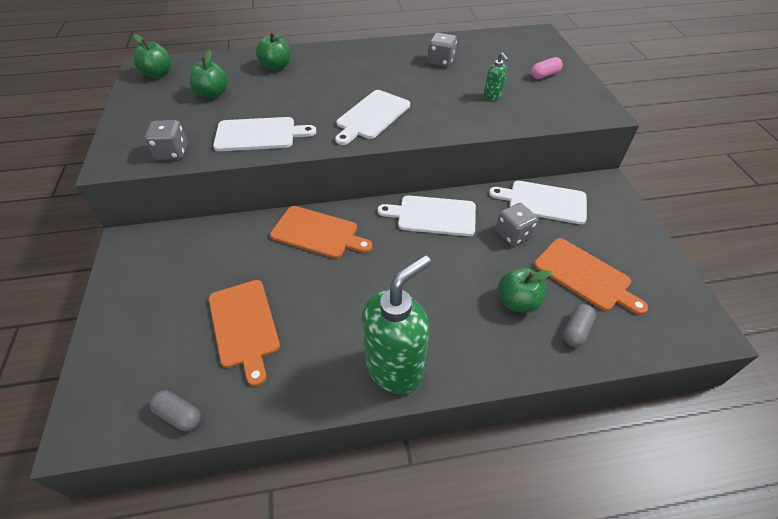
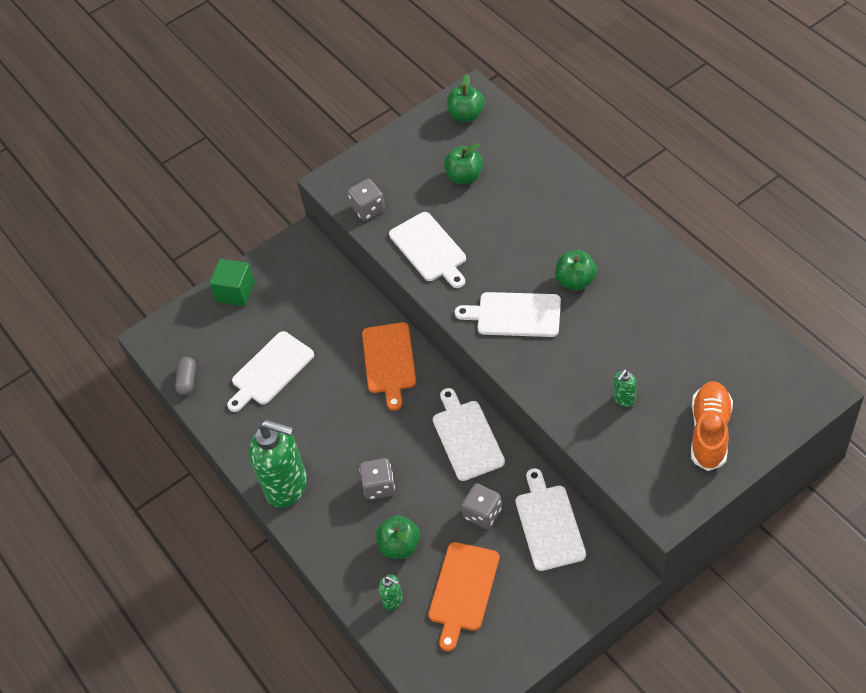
camera: 70 degrees right, 5 degrees up
orange cutting board [209,280,280,386] -> white cutting board [227,331,314,412]
green apple [256,32,291,71] -> green apple moved to [555,250,597,291]
grey dice [428,33,457,67] -> grey dice moved to [359,458,395,500]
pink capsule [531,57,563,79] -> orange shoe [691,381,733,471]
grey capsule [563,304,596,347] -> green soap dispenser [378,575,403,610]
none -> green cube [209,259,255,306]

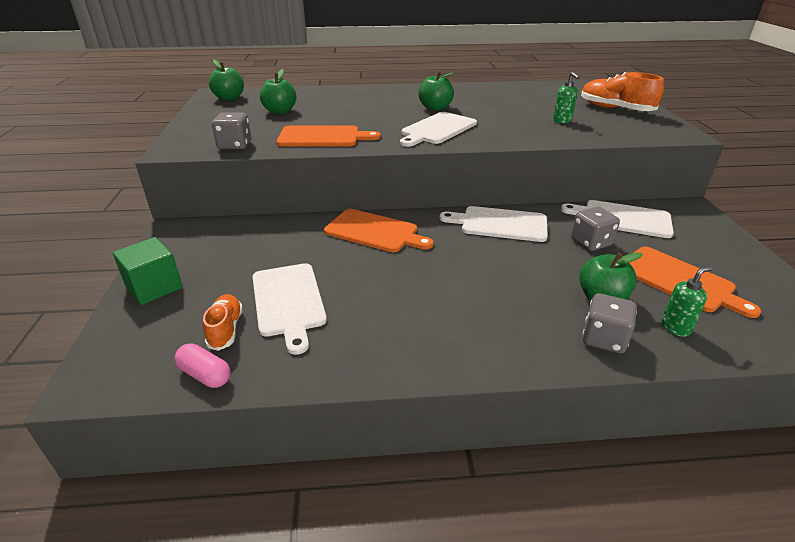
camera: 65 degrees left, 20 degrees down
grey capsule [175,357,196,395] -> pink capsule [174,343,231,388]
green soap dispenser [249,420,307,508] -> none
grey dice [359,458,395,500] -> grey dice moved to [582,293,637,354]
white cutting board [389,212,466,288] -> orange cutting board [276,125,381,146]
none -> orange shoe [203,294,243,351]

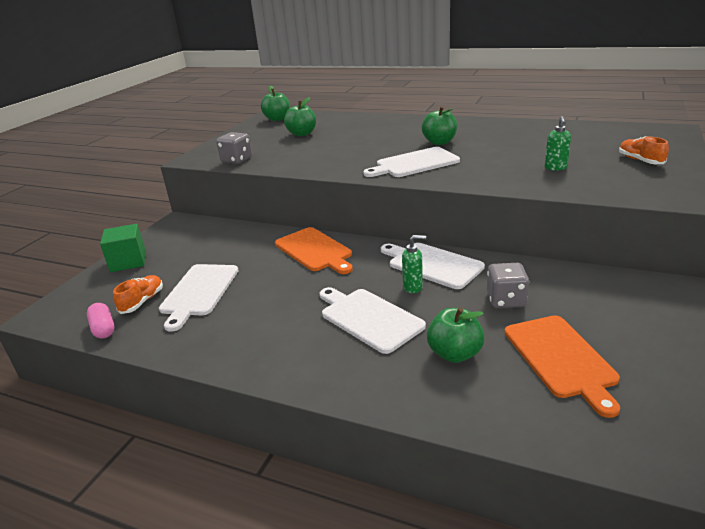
camera: 30 degrees right, 5 degrees down
orange cutting board [276,125,381,146] -> none
white cutting board [561,200,674,238] -> white cutting board moved to [320,287,426,354]
orange shoe [581,72,664,111] -> orange shoe [619,136,669,164], size x0.60
grey dice [582,293,637,354] -> none
green soap dispenser [661,266,713,337] -> green soap dispenser moved to [402,235,426,293]

